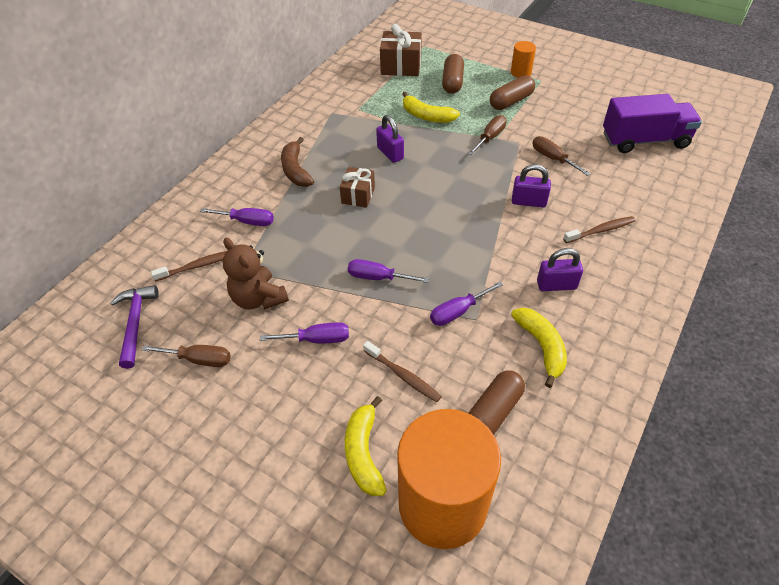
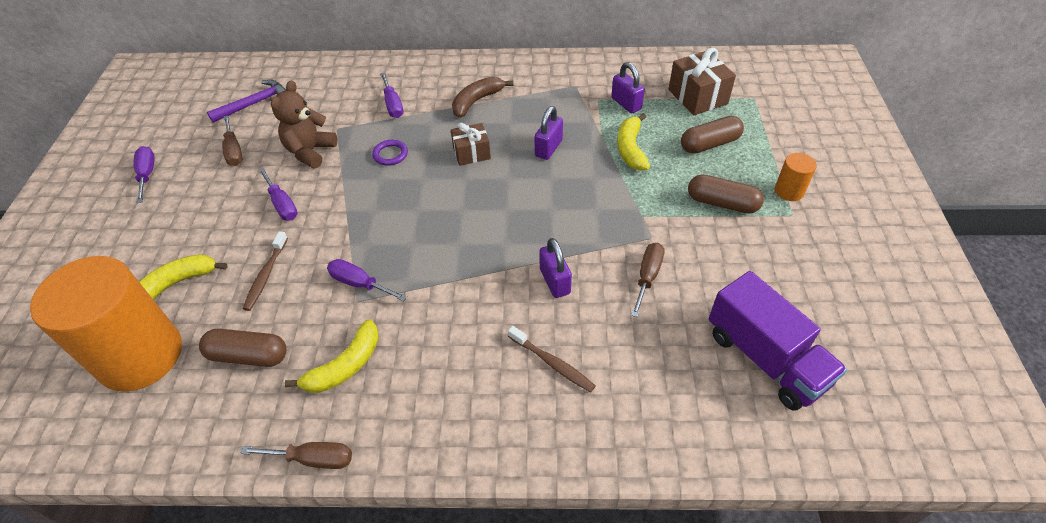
camera: 60 degrees right, 0 degrees up
brown toothbrush [151,251,226,281] -> none
purple screwdriver [348,259,429,283] -> purple screwdriver moved to [133,146,155,203]
brown screwdriver [468,115,507,155] -> brown screwdriver moved to [241,442,352,469]
purple padlock [537,248,583,291] -> purple padlock moved to [611,62,645,114]
none -> purple ring [372,140,408,166]

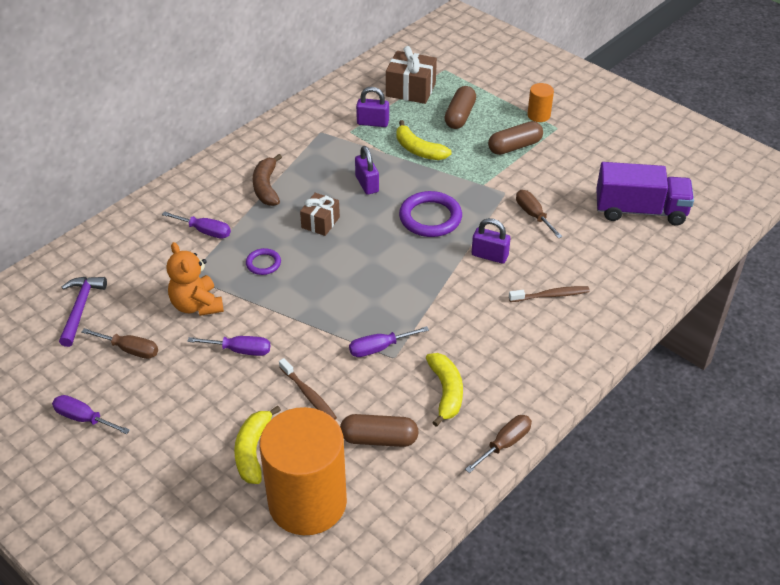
camera: 50 degrees left, 5 degrees down
brown capsule [199,329,286,367] -> brown capsule turned 45 degrees clockwise [340,414,419,447]
brown teddy bear [270,81,337,168] -> orange teddy bear [167,242,224,316]
none -> purple ring [399,191,462,237]

